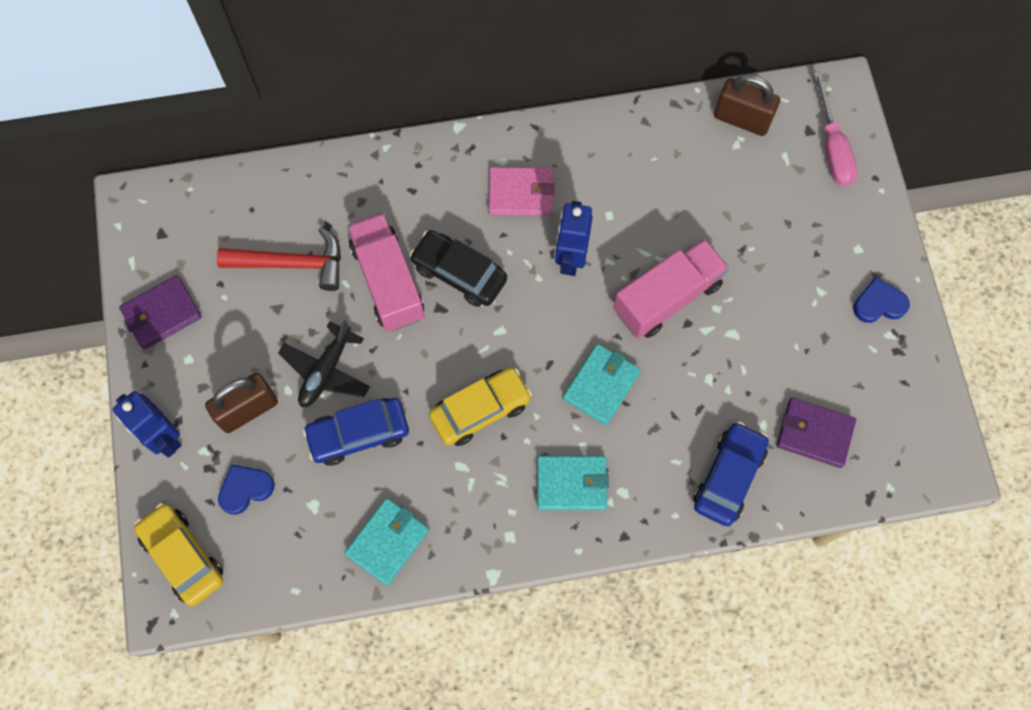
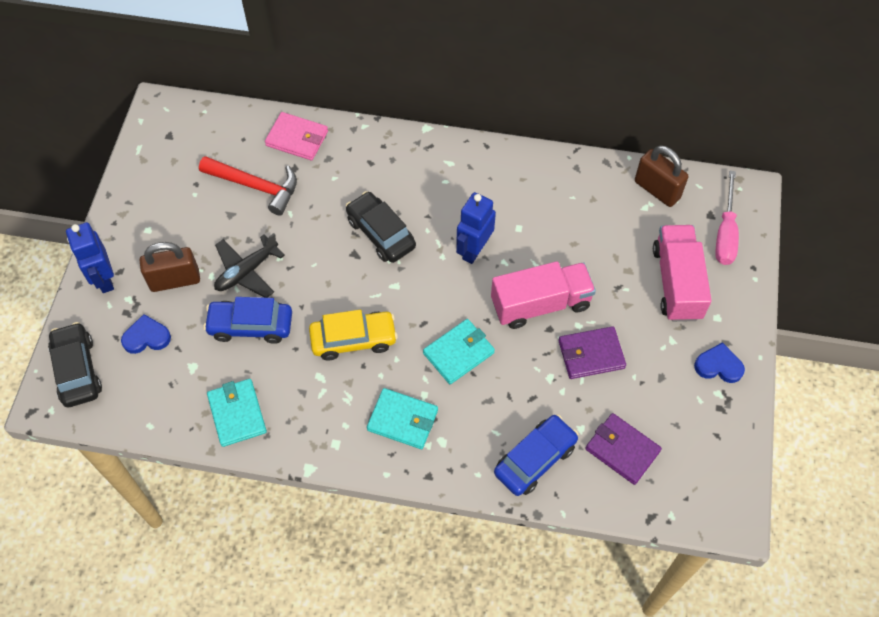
camera: 20 degrees right, 10 degrees down
purple wallet [119,275,202,349] -> purple wallet moved to [558,326,626,379]
yellow car [134,503,223,606] -> black car [48,322,102,407]
turquoise wallet [344,498,429,586] -> turquoise wallet turned 75 degrees counterclockwise [207,379,267,447]
pink truck [347,213,425,332] -> pink truck moved to [653,225,712,322]
pink wallet [488,167,555,216] -> pink wallet moved to [265,112,328,161]

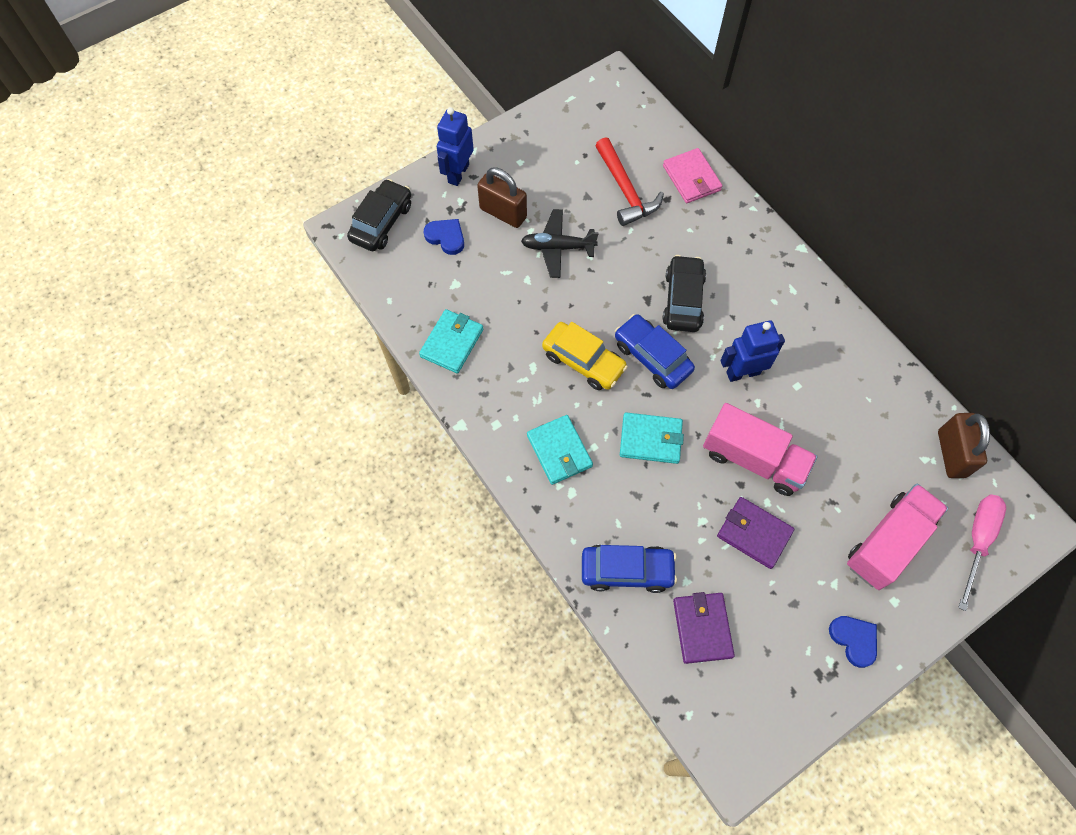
camera: 45 degrees right, 5 degrees up
blue car [204,297,292,344] -> blue car moved to [615,314,695,389]
pink screwdriver [715,170,739,265] -> pink screwdriver turned 150 degrees clockwise [958,494,1006,611]

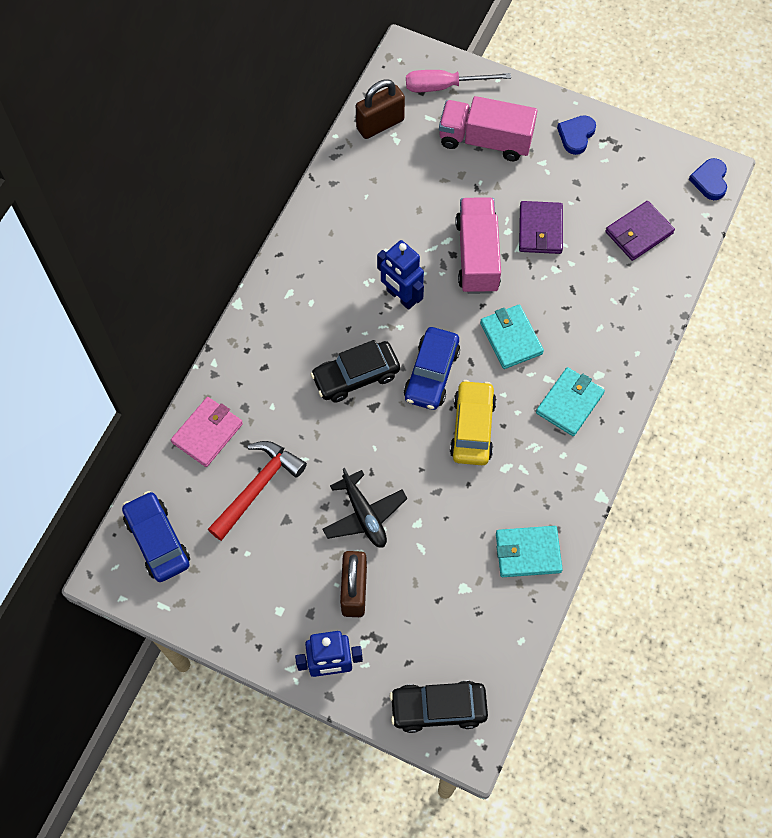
camera: 120 degrees left, 0 degrees up
blue heart [424,219,464,255] -> blue heart moved to [689,158,727,200]
blue car [582,544,677,593] -> blue car moved to [122,491,190,582]

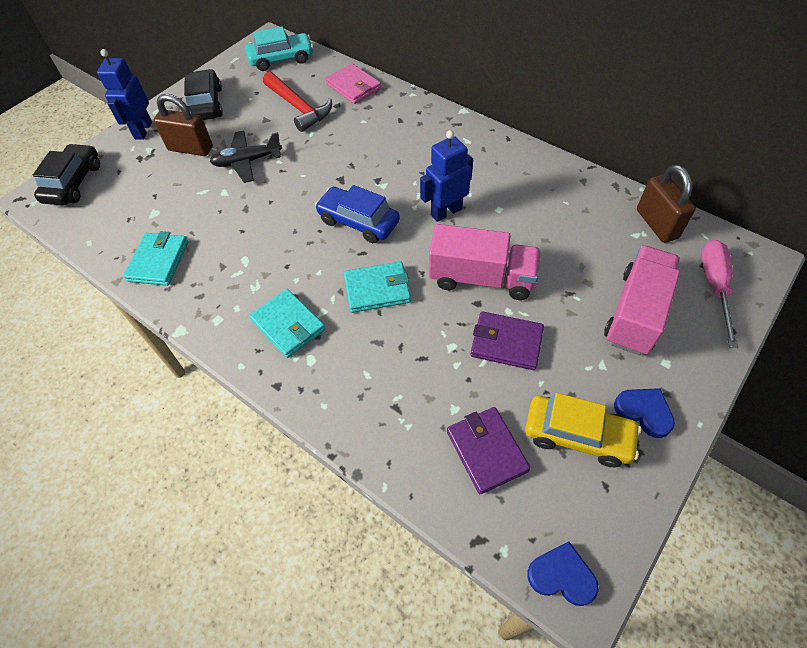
camera: 105 degrees right, 10 degrees down
blue car [122,491,190,582] -> turquoise car [245,26,313,71]
black car [311,340,400,403] -> black car moved to [184,69,223,120]
yellow car [450,380,496,465] -> yellow car moved to [525,393,641,467]

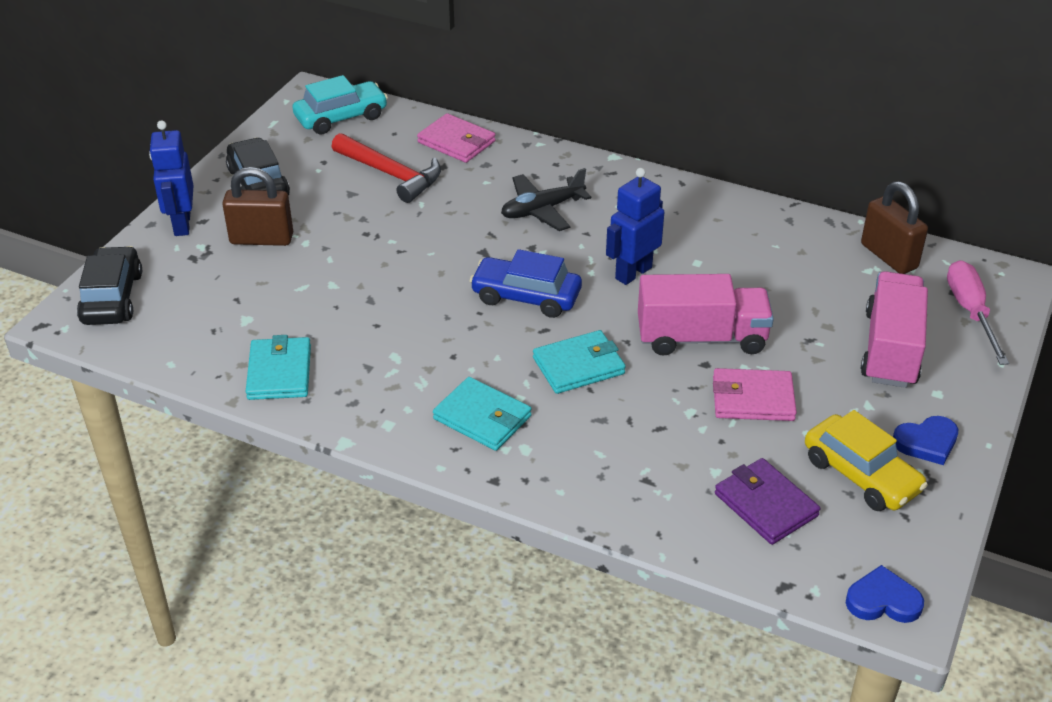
camera: 15 degrees left, 15 degrees down
black plane [210,131,282,183] -> black plane moved to [501,168,591,231]
purple wallet [470,311,544,370] -> pink wallet [713,368,797,421]
yellow car [525,393,641,467] -> yellow car turned 45 degrees clockwise [805,410,928,511]
blue heart [614,388,675,438] -> blue heart turned 135 degrees clockwise [893,416,958,465]

